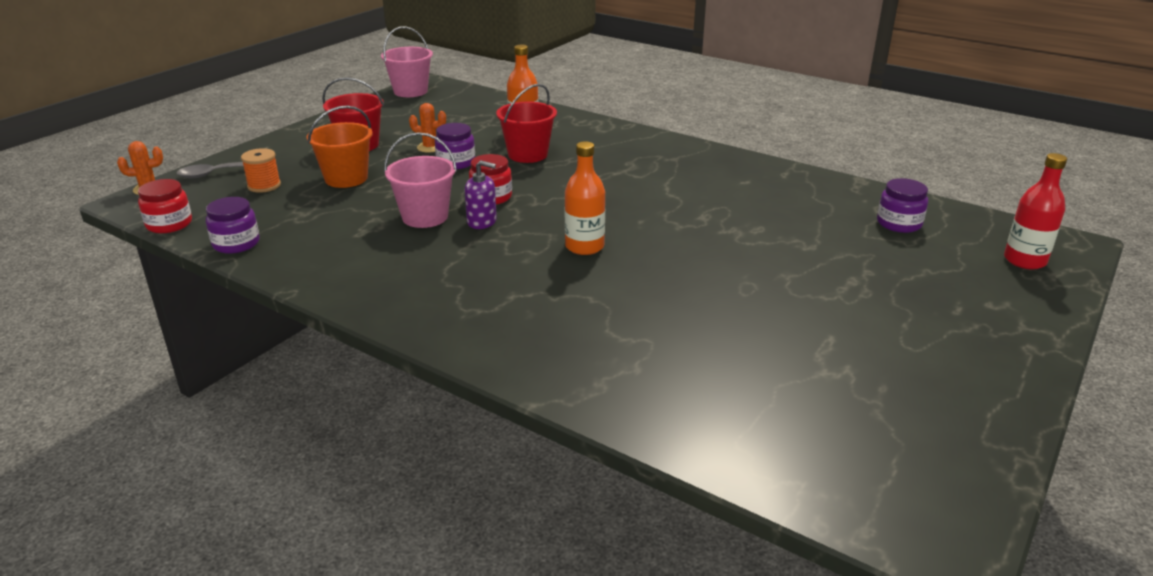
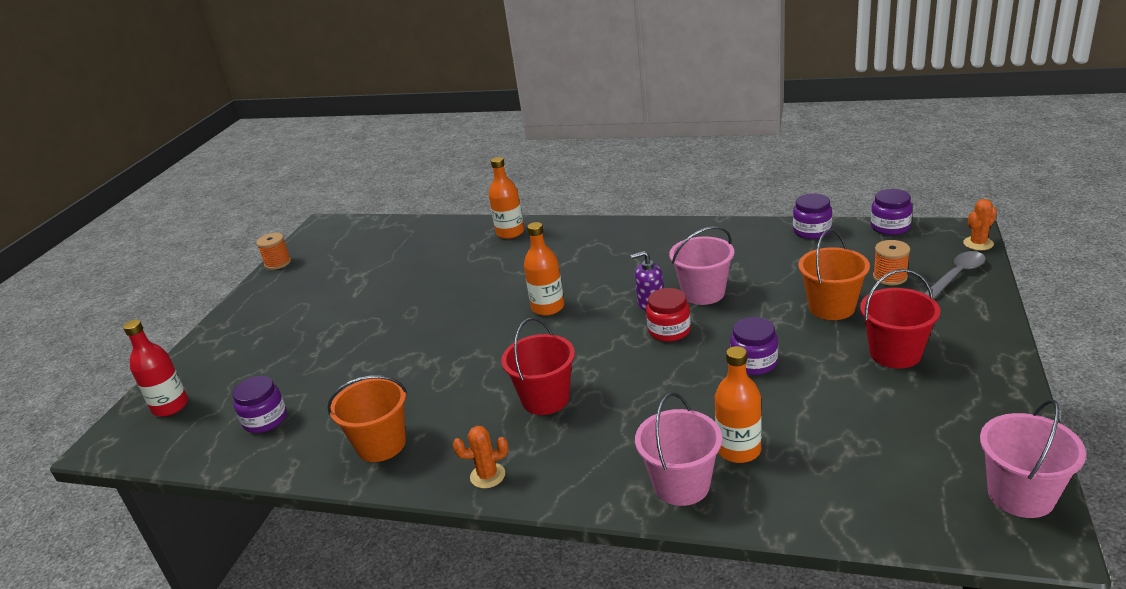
camera: 165 degrees right, 0 degrees up
red jar [138,179,192,233] -> purple jar [871,189,912,235]
orange cactus [409,103,446,153] -> orange cactus moved to [453,426,508,489]
red bucket [496,84,557,163] -> red bucket moved to [501,317,575,415]
none -> orange spool [256,233,291,270]
none -> orange bucket [327,375,407,462]
none -> orange bottle [489,157,524,239]
none -> pink bucket [635,392,722,506]

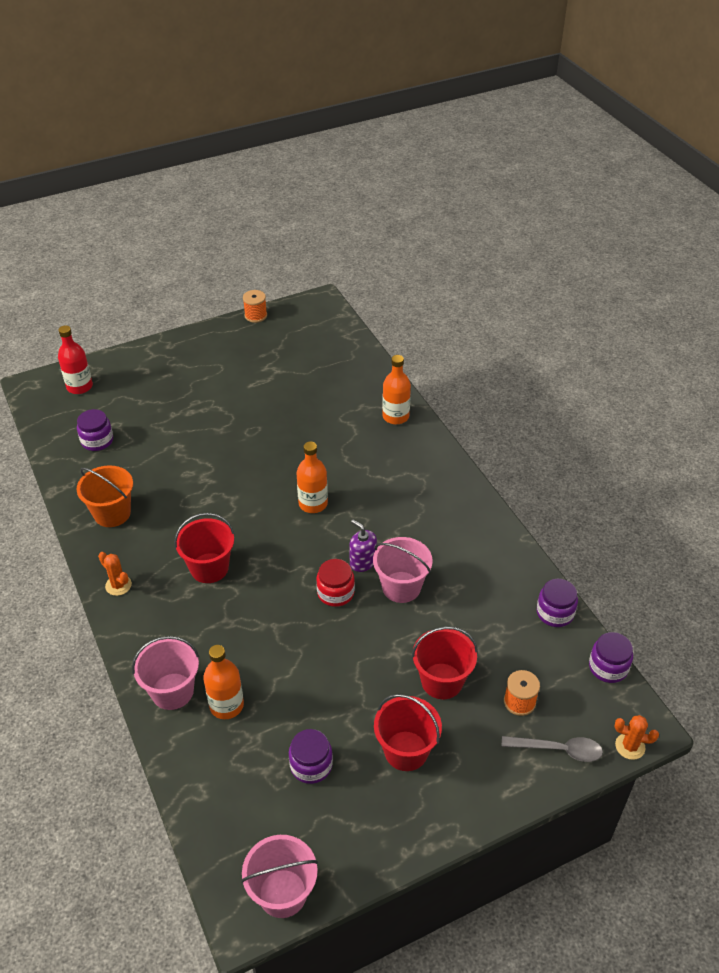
camera: 45 degrees right, 15 degrees up
purple jar [730,317,778,375] -> purple jar moved to [289,729,333,784]
orange bucket [798,229,870,320] -> red bucket [412,627,478,699]

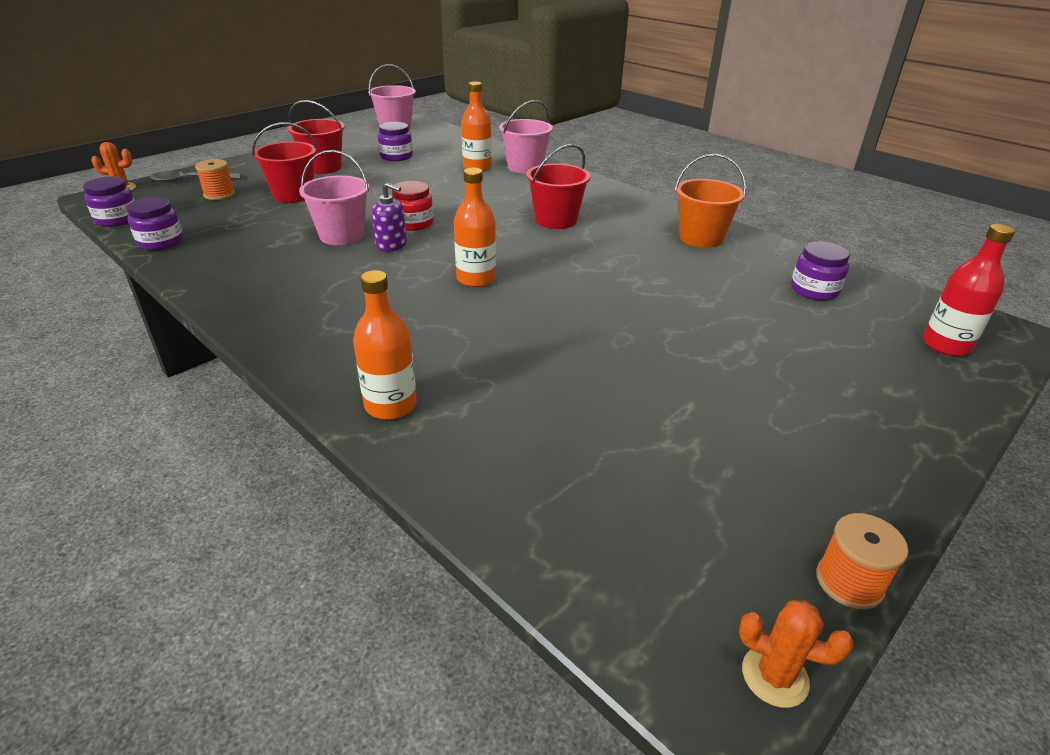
camera: 160 degrees right, 10 degrees down
orange cactus [98,552,132,596] -> orange cactus moved to [739,600,853,708]

